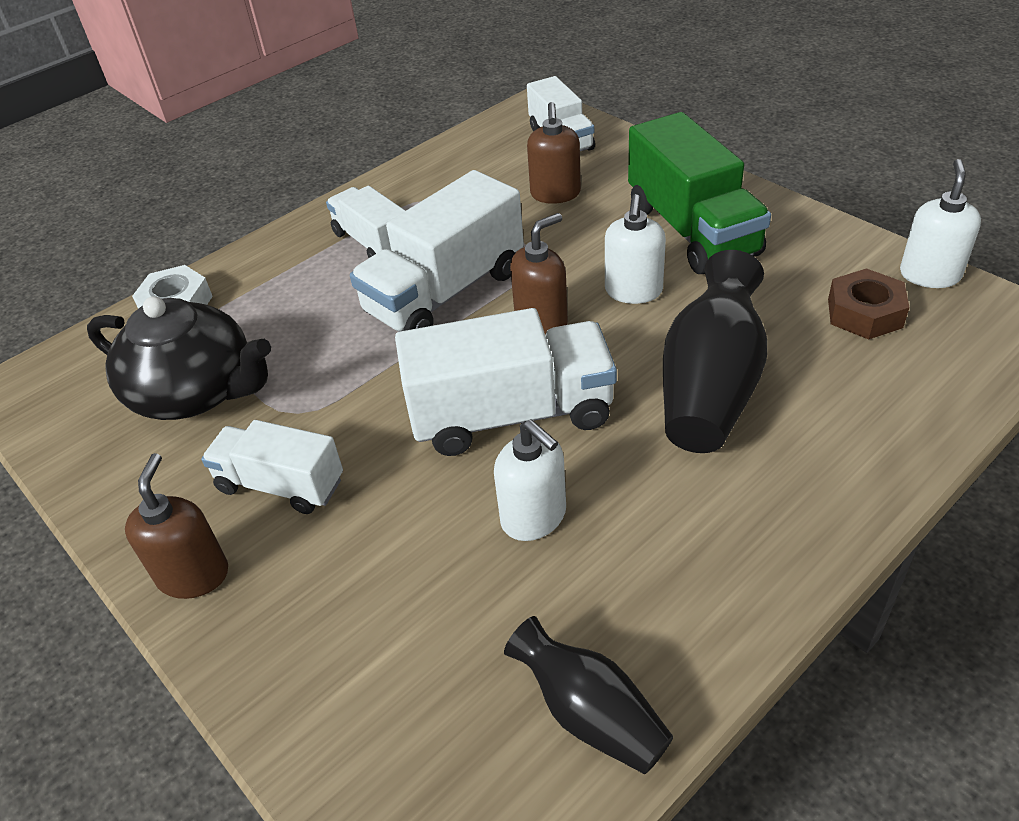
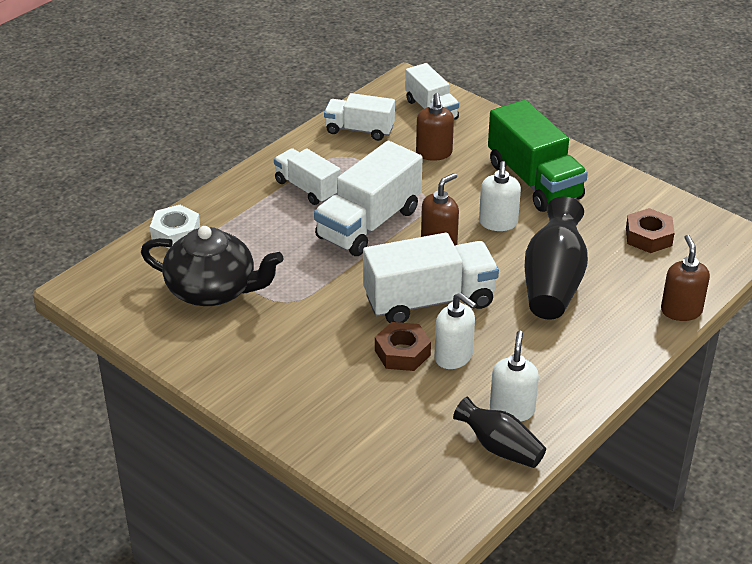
camera: 10 degrees left, 5 degrees down
brown soap dispenser [125,453,228,599] -> brown soap dispenser moved to [661,235,710,321]
white truck [201,420,343,514] -> white truck moved to [324,93,395,141]
white soap dispenser [900,159,981,288] -> white soap dispenser moved to [490,331,539,421]
none -> brown nut [375,322,431,371]

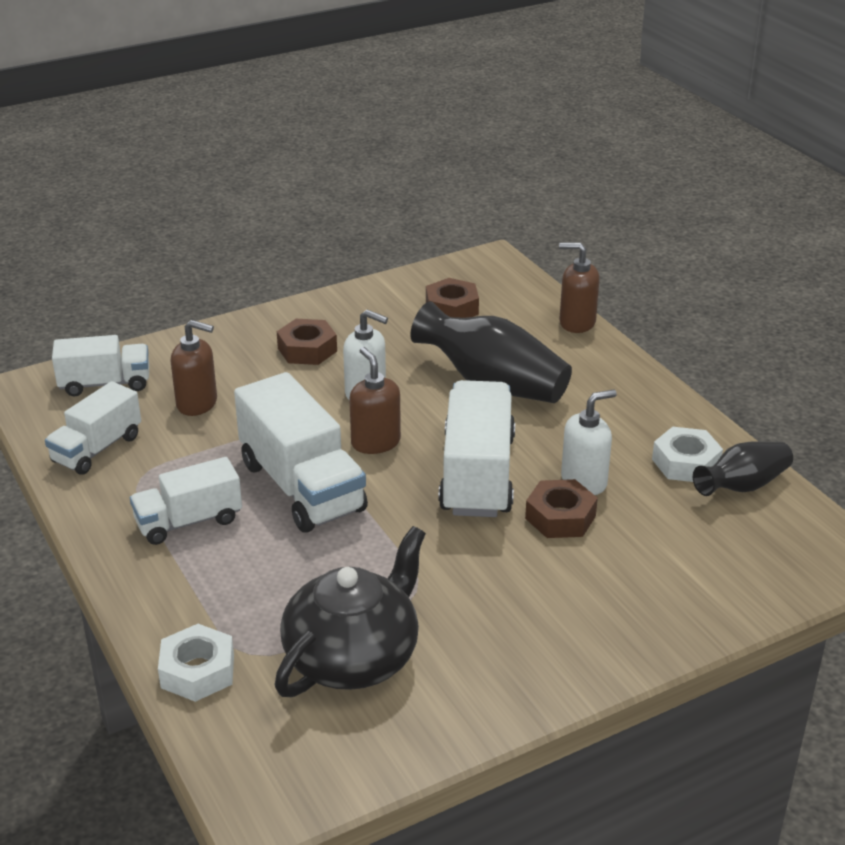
camera: 70 degrees left, 5 degrees down
green truck [488,100,588,212] -> brown nut [277,319,337,365]
white soap dispenser [490,331,539,421] -> white nut [652,427,723,482]

